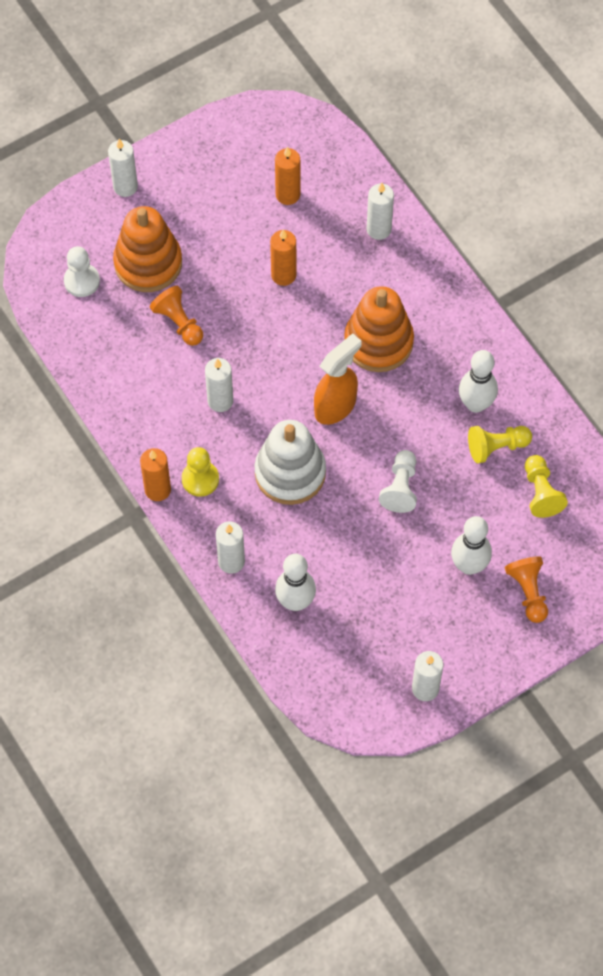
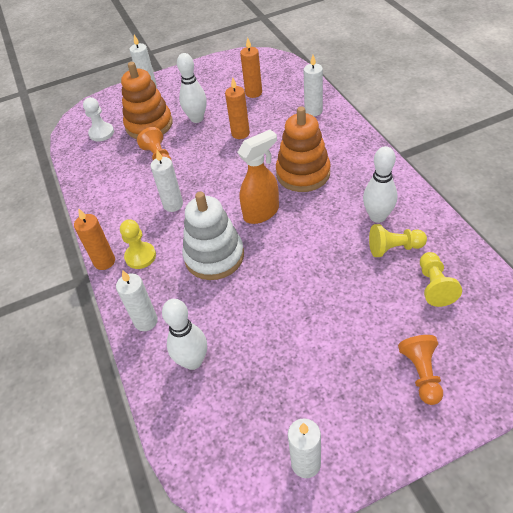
camera: 15 degrees right, 15 degrees down
white pawn [379,450,417,513] -> none
white bowling pin [451,516,492,575] -> white bowling pin moved to [177,53,207,123]

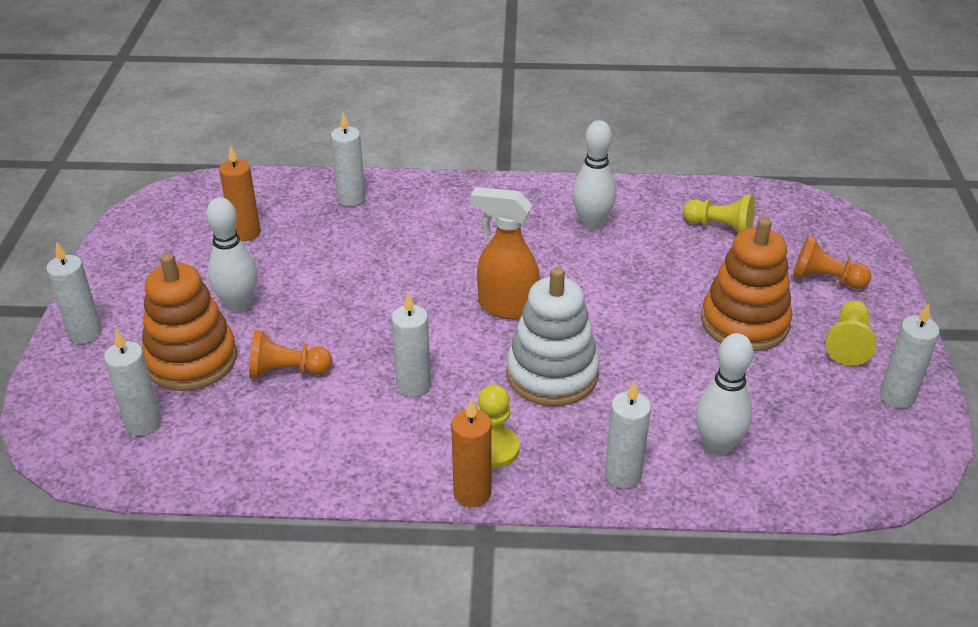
camera: 70 degrees left, 10 degrees down
white pawn [83,97,114,142] -> white candle [104,330,161,436]
orange candle [225,78,250,139] -> none
orange spray bottle [237,130,279,224] -> orange spray bottle turned 60 degrees counterclockwise [471,187,540,320]
orange stacking toy [276,106,331,192] -> orange stacking toy moved to [701,217,792,351]
yellow pawn [369,224,427,257] -> yellow pawn moved to [826,300,876,366]

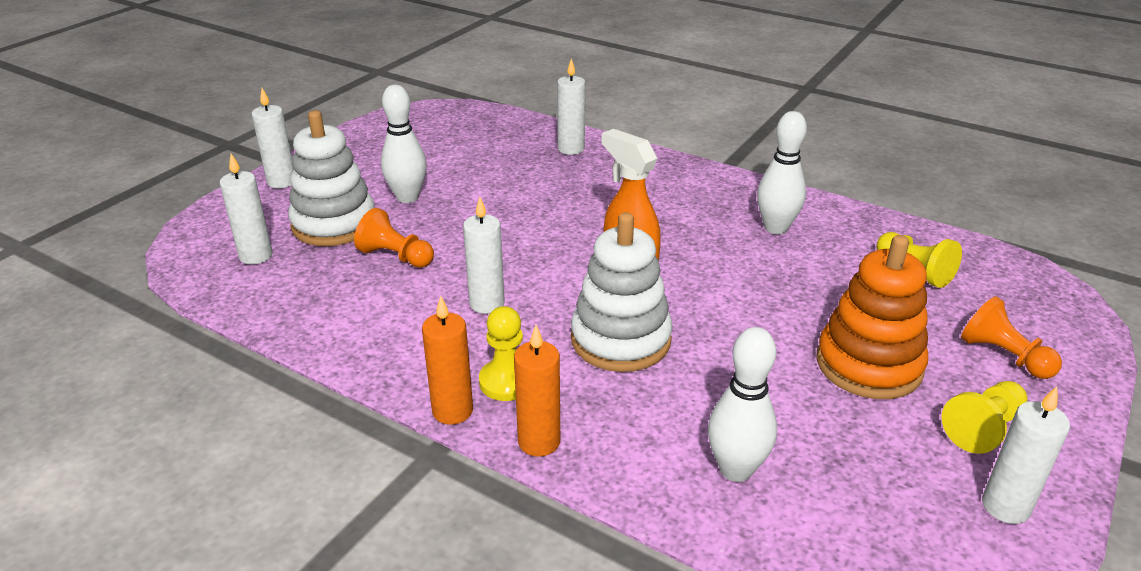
camera: 30 degrees right, 5 degrees down
orange stacking toy [142,253,237,391] -> white stacking toy [288,110,375,246]
orange candle [219,145,261,241] -> orange candle moved to [514,325,560,456]
white candle [604,381,651,488] -> none

